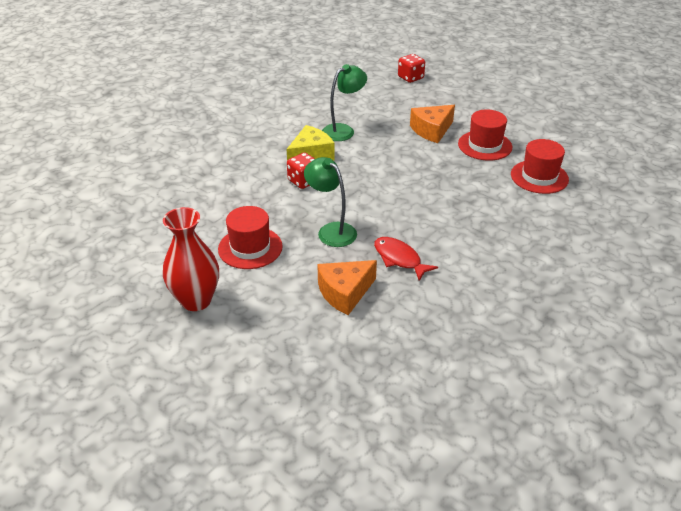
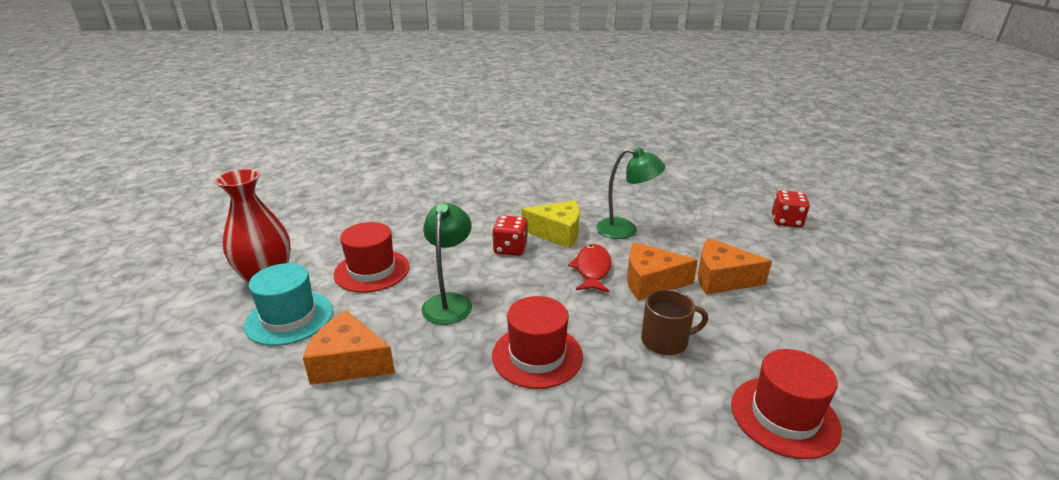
camera: 50 degrees right, 10 degrees down
red fish [374,237,438,281] -> red fish moved to [568,244,611,293]
red hat [458,109,512,161] -> red hat moved to [492,296,583,389]
none -> turquoise hat [244,263,333,346]
none -> orange cheese [627,242,698,301]
none -> brown mug [641,289,708,355]

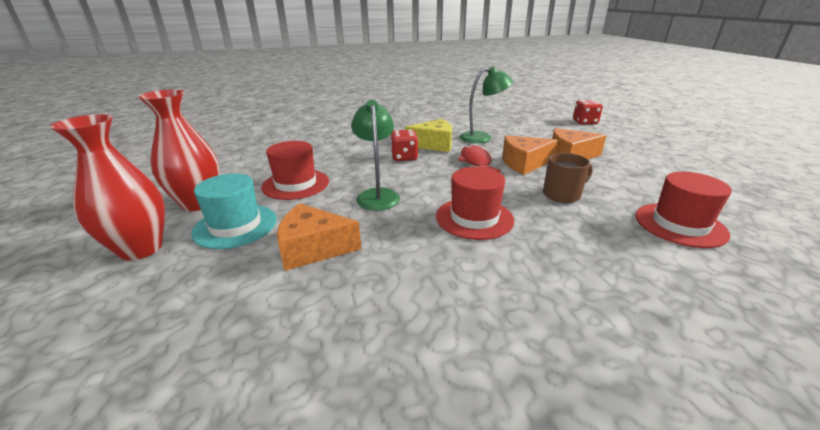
camera: 15 degrees left, 0 degrees up
none -> red vase [50,114,165,260]

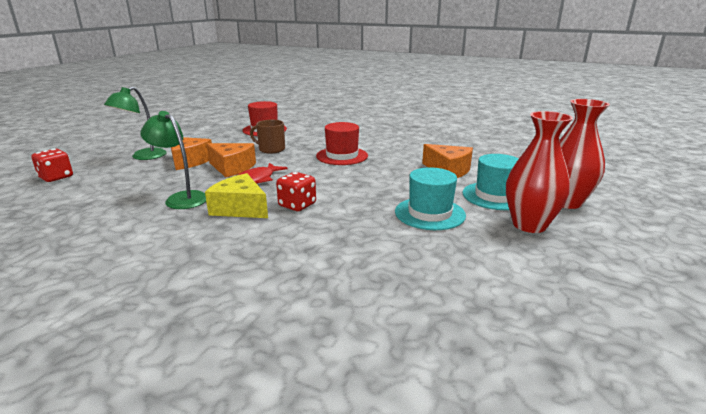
camera: 140 degrees left, 5 degrees down
red hat [261,141,329,200] -> turquoise hat [395,167,466,230]
green lamp [351,100,400,211] -> green lamp moved to [104,87,167,160]

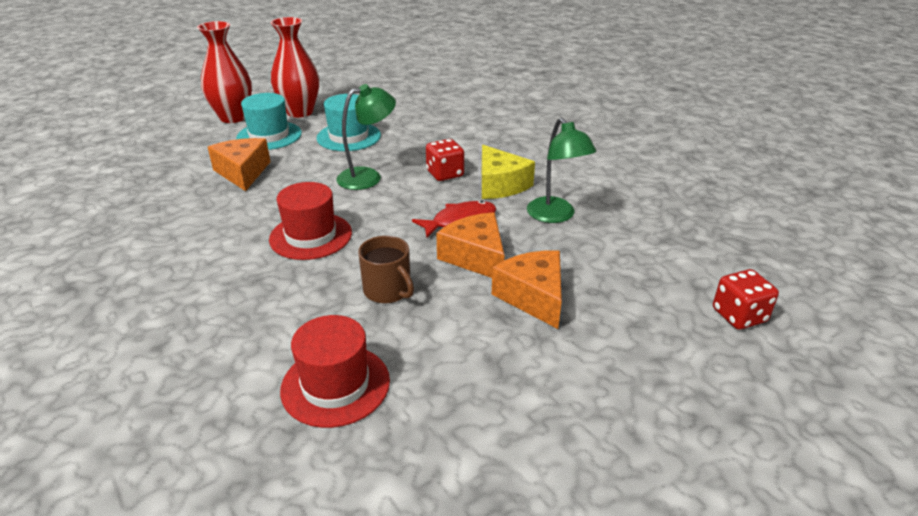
camera: 150 degrees left, 10 degrees up
green lamp [104,87,167,160] -> green lamp moved to [336,84,396,190]

